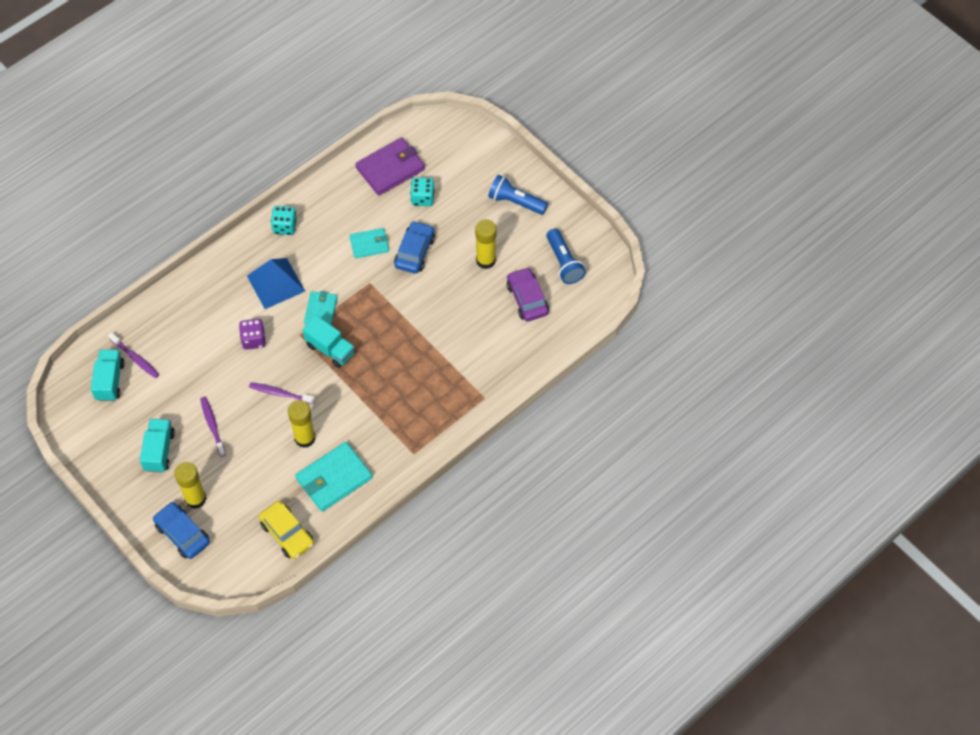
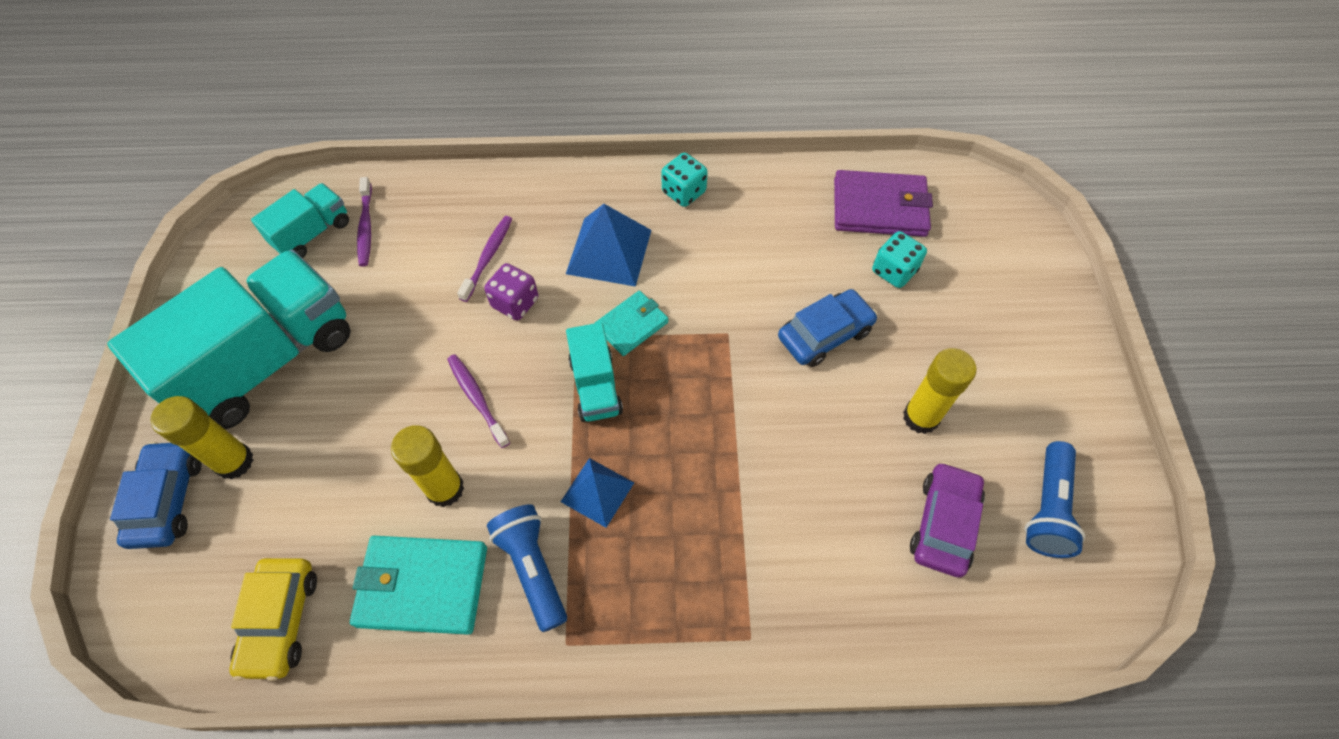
camera: 40 degrees right, 0 degrees up
turquoise truck [140,419,175,473] -> turquoise truck [107,250,351,429], size x2.07
purple toothbrush [200,397,226,457] -> purple toothbrush moved to [457,216,512,302]
turquoise wallet [350,228,389,258] -> none
blue flashlight [488,175,548,215] -> blue flashlight moved to [487,504,567,632]
none -> blue pyramid [561,458,634,528]

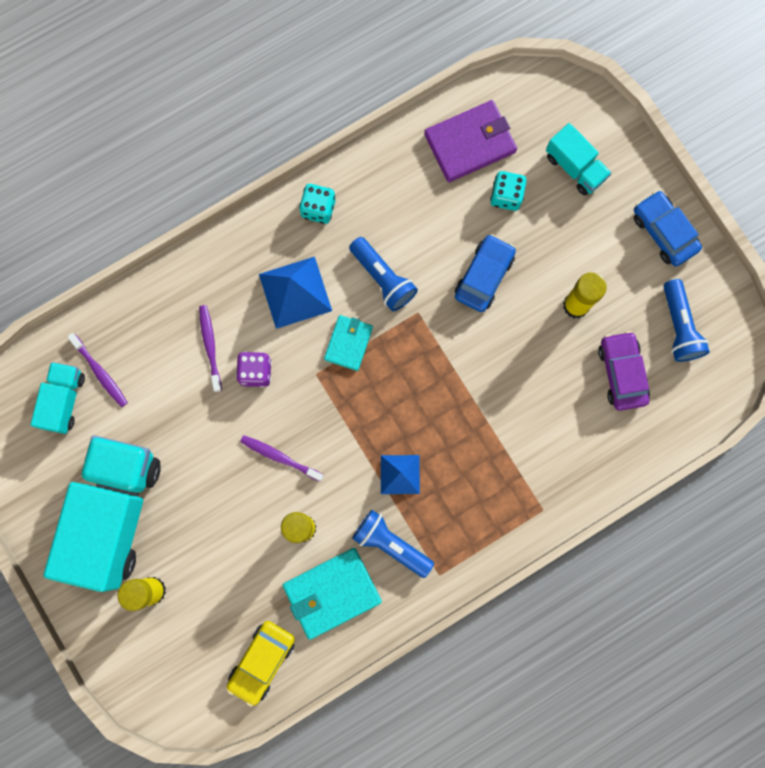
camera: 30 degrees left, 20 degrees up
blue car [110,442,202,549] -> blue car moved to [634,191,702,266]
yellow car [230,558,317,681] -> yellow car turned 60 degrees clockwise [227,621,295,707]
turquoise truck [566,322,623,422] -> turquoise truck moved to [546,123,612,196]
none -> blue flashlight [349,237,418,311]

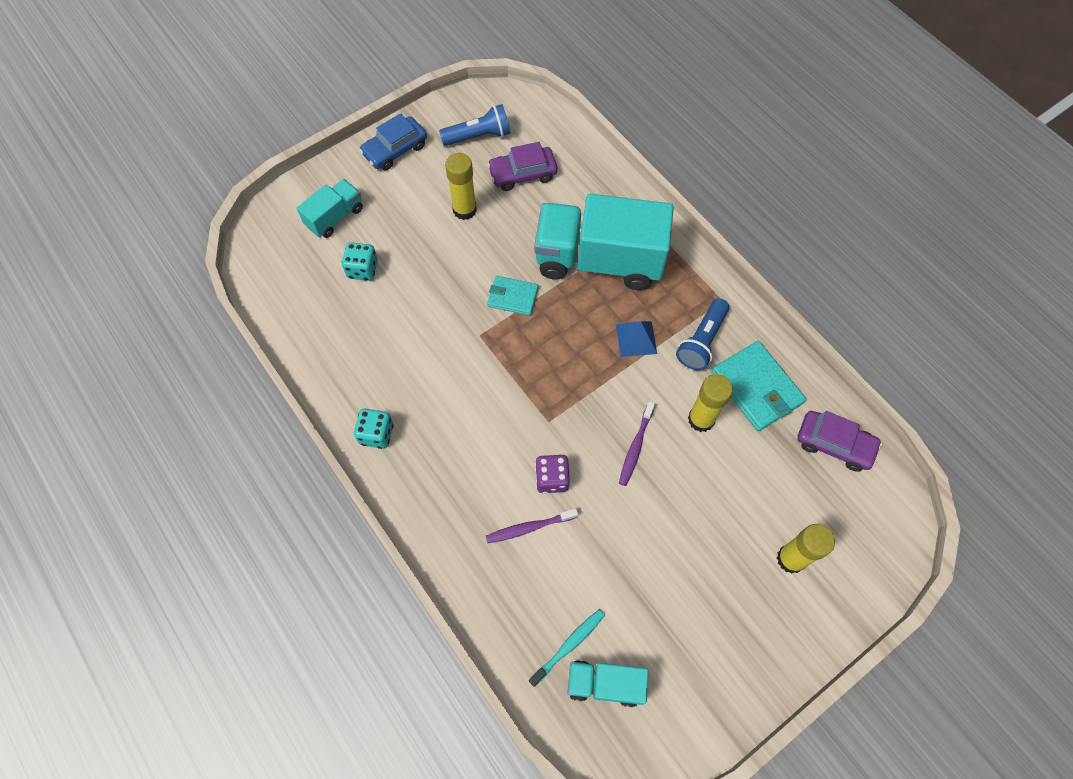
camera: 95 degrees left, 15 degrees down
turquoise truck [44,435,161,592] -> turquoise truck moved to [534,194,674,290]
purple toothbrush [67,333,128,407] -> turquoise toothbrush [529,609,605,687]
yellow car [227,621,295,707] -> purple car [797,411,882,472]
blue pyramid [259,257,332,329] -> none
turquoise wallet [324,315,373,371] -> turquoise wallet moved to [487,276,539,316]
blue flashlight [349,237,418,311] -> none
purple wallet [424,100,517,182] -> none
blue car [455,234,516,312] -> none

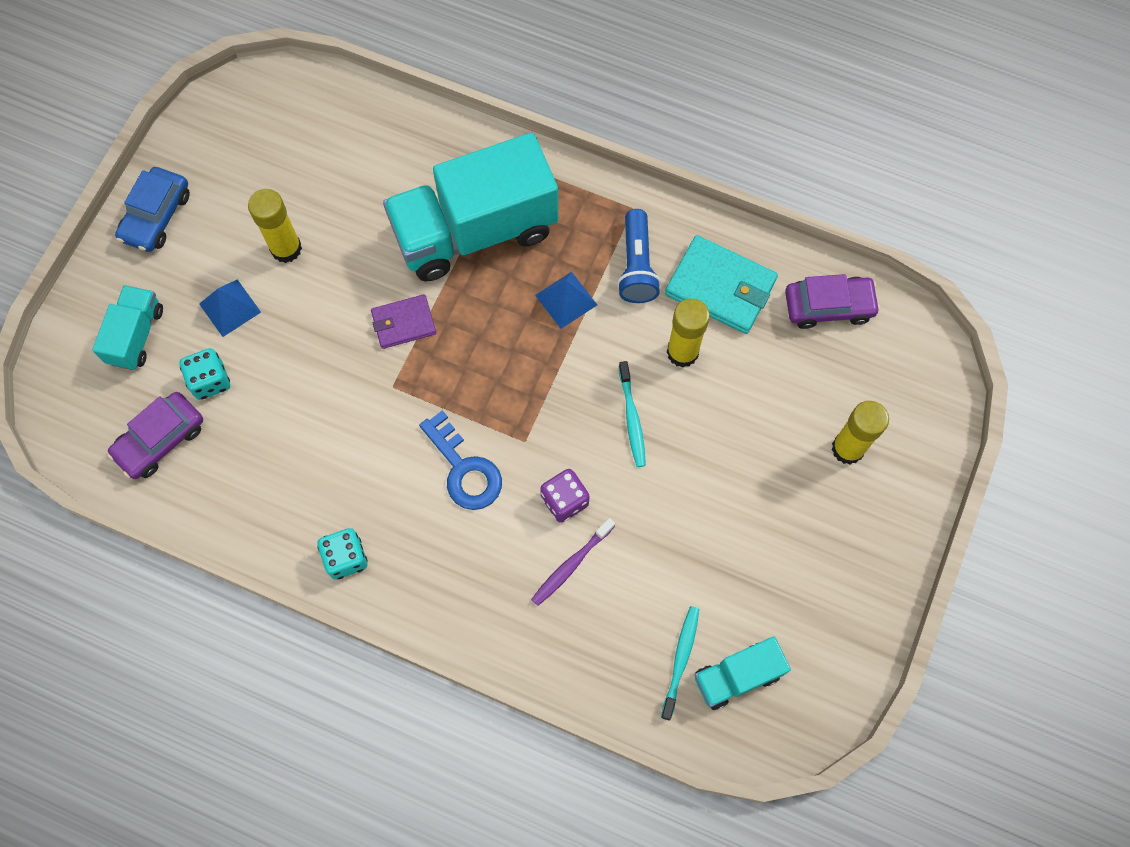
camera: 30 degrees left, 5 degrees up
blue flashlight [439,104,510,146] -> none
purple car [487,142,557,191] -> purple car moved to [107,392,203,479]
turquoise wallet [487,276,539,316] -> purple wallet [371,294,436,349]
purple toothbrush [619,401,655,486] -> turquoise toothbrush [619,361,646,467]
none -> blue pyramid [199,279,261,337]
none -> blue key [419,410,502,510]

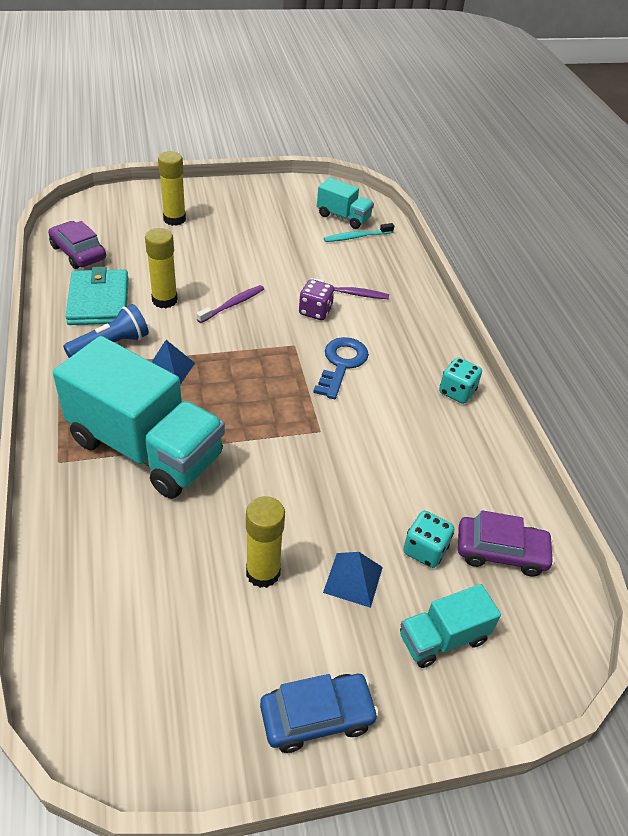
camera: 130 degrees left, 25 degrees down
purple wallet [371,294,436,349] -> none
turquoise toothbrush [619,361,646,467] -> purple toothbrush [196,285,264,323]

